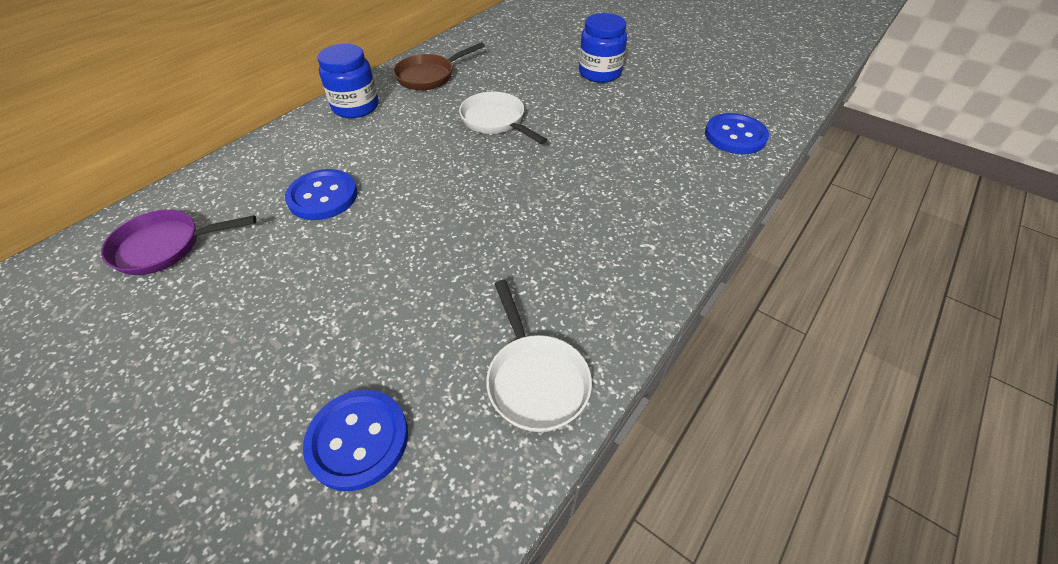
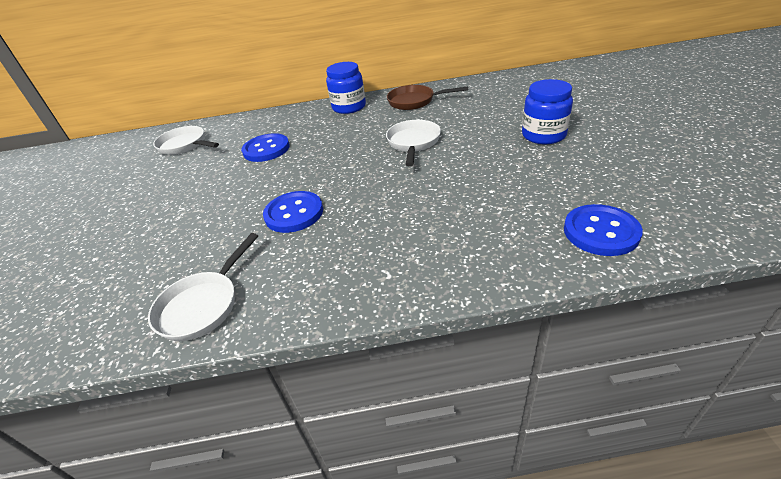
camera: 50 degrees right, 10 degrees down
purple pan [101,209,256,275] -> white pan [153,126,219,155]
blue button [303,390,408,491] -> blue button moved to [263,191,323,233]

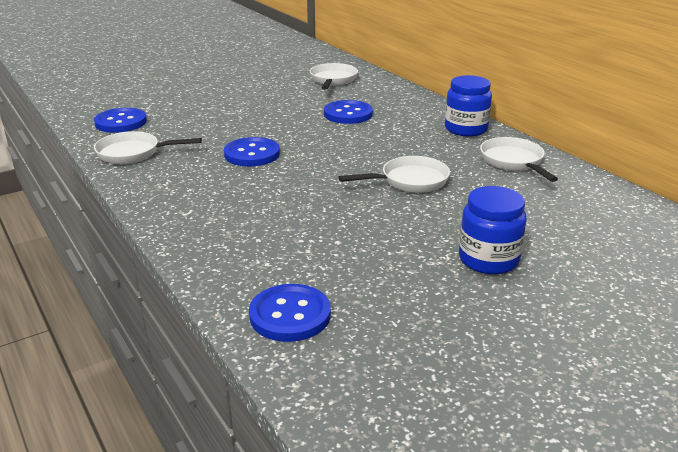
camera: 60 degrees right, 10 degrees down
brown pan [387,85,468,110] -> white pan [480,137,558,182]
none -> blue button [94,108,147,133]

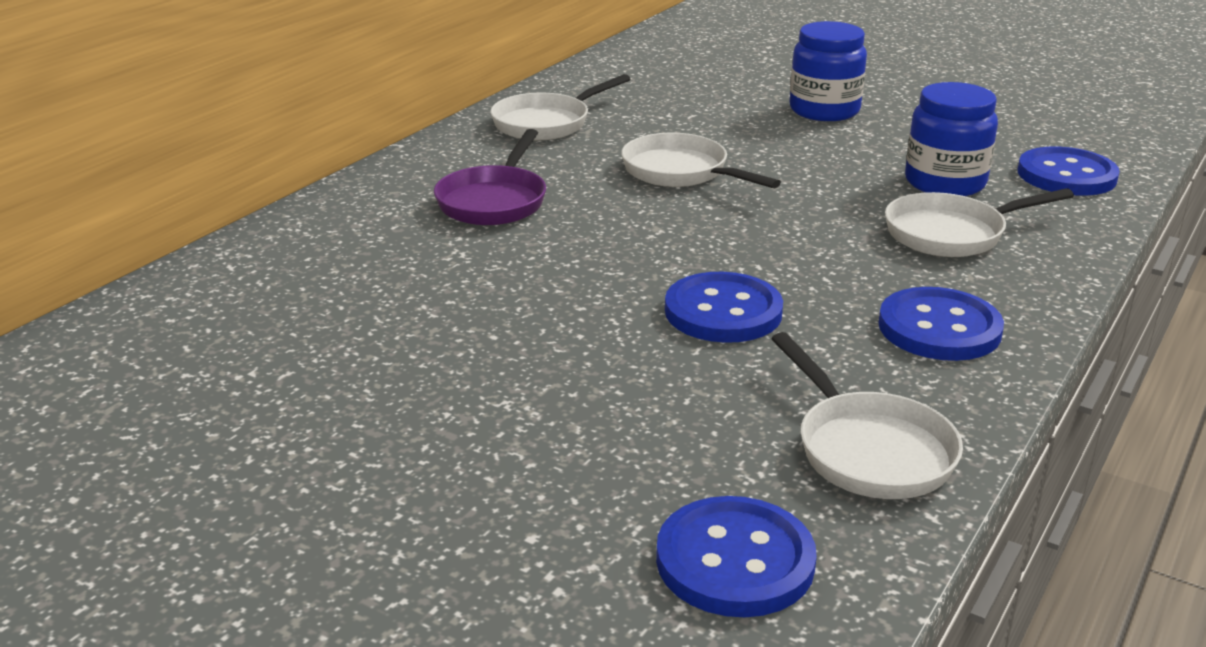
camera: 115 degrees left, 0 degrees up
white pan [310,63,358,90] -> white pan moved to [885,188,1074,257]
blue button [324,100,373,124] -> blue button moved to [878,287,1004,361]
blue jar [445,75,492,137] -> blue jar moved to [905,82,998,196]
none -> purple pan [434,129,546,225]

